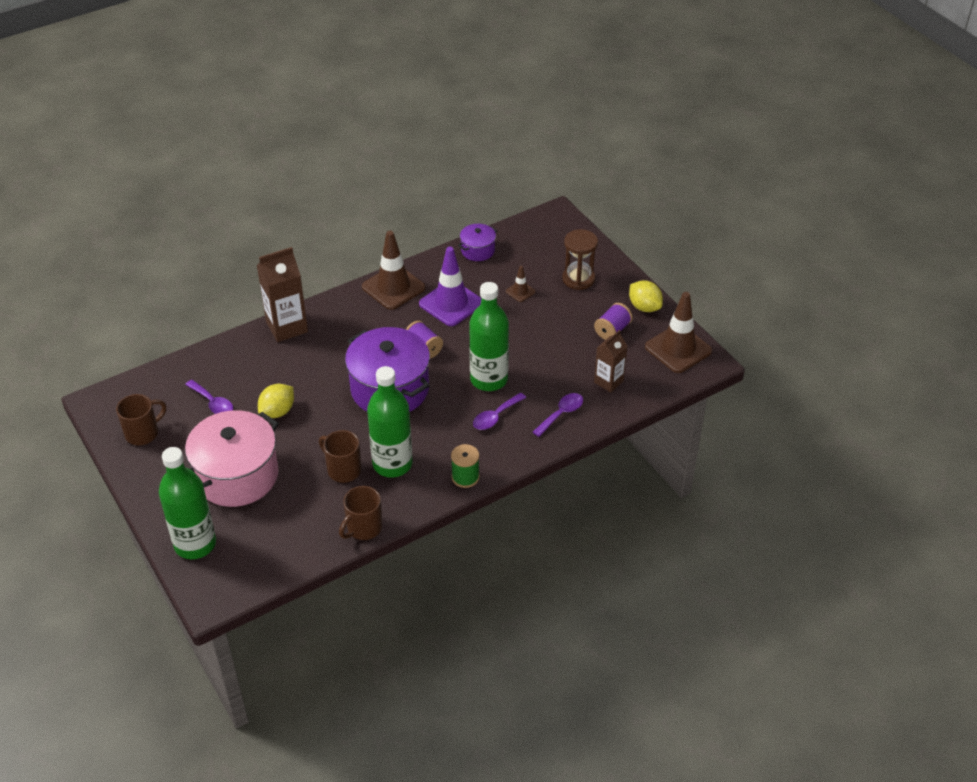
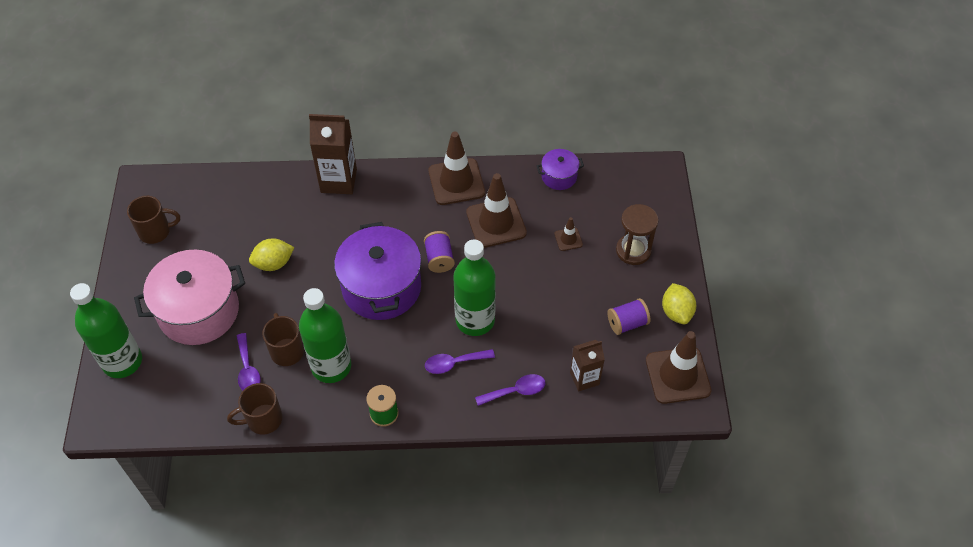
camera: 30 degrees right, 10 degrees up
purple spoon [185,380,233,414] -> purple spoon moved to [237,333,261,390]
purple traffic cone [419,247,481,326] -> brown traffic cone [466,173,527,248]

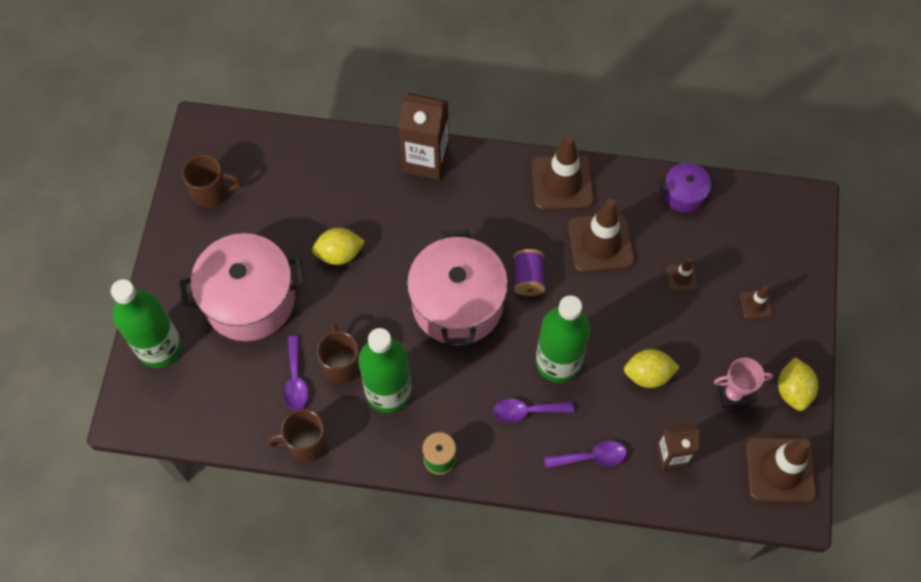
camera: 10 degrees right, 10 degrees up
purple pot [334,222,421,320] -> pink pot [407,231,508,345]
purple spool [607,298,650,335] -> pink trophy [714,358,773,408]
brown hourglass [616,204,659,265] -> brown traffic cone [740,286,773,319]
none -> yellow lemon [624,349,680,388]

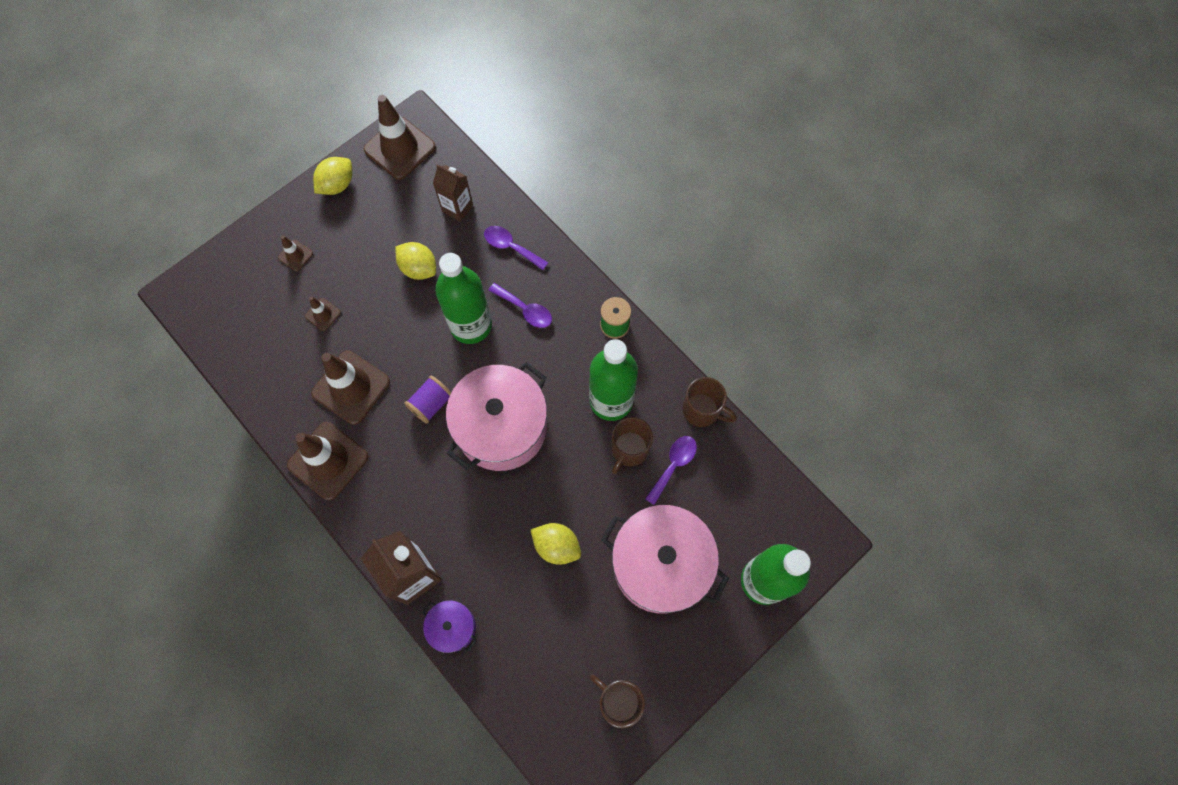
camera: 140 degrees left, 5 degrees up
purple pot [659,163,716,213] -> purple pot moved to [422,600,477,653]
pink trophy [714,358,773,408] -> none

